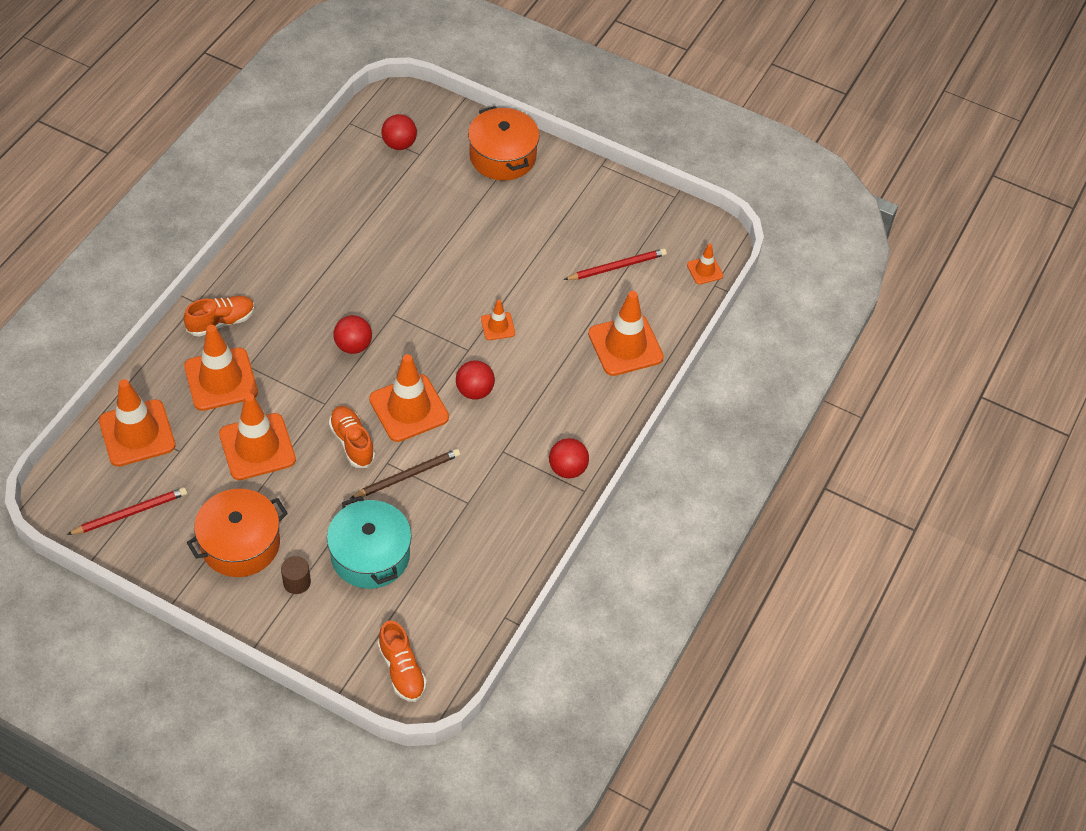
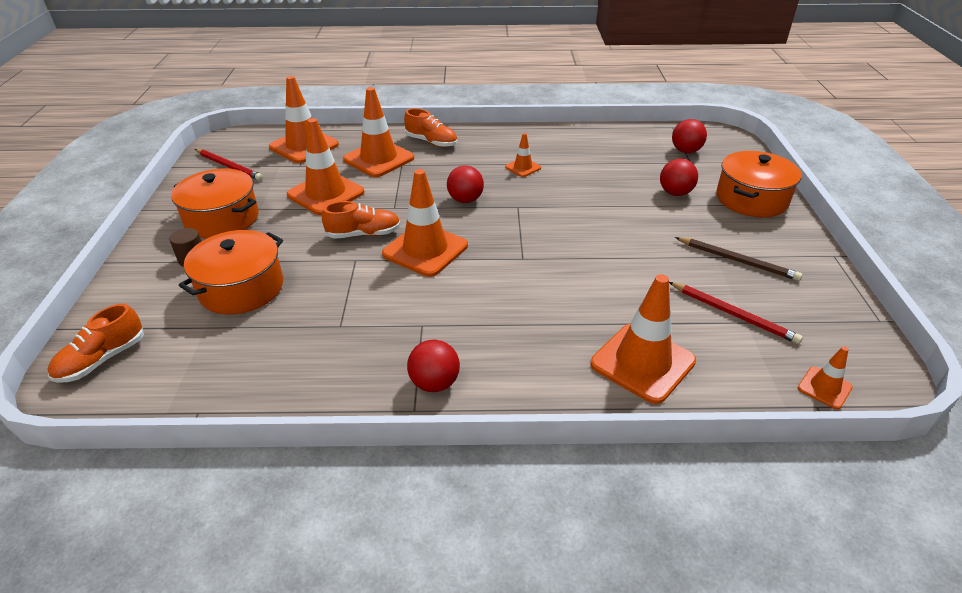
camera: 65 degrees right, 15 degrees down
turquoise pot [327,496,412,589] -> orange pot [179,230,283,315]
orange shoe [329,406,375,468] -> orange shoe turned 45 degrees clockwise [322,201,401,239]
brown pencil [350,449,460,499] -> brown pencil moved to [675,237,802,281]
red ball [456,360,495,400] -> red ball moved to [660,159,698,196]
orange traffic cone [481,300,515,340] -> orange traffic cone moved to [505,133,541,177]

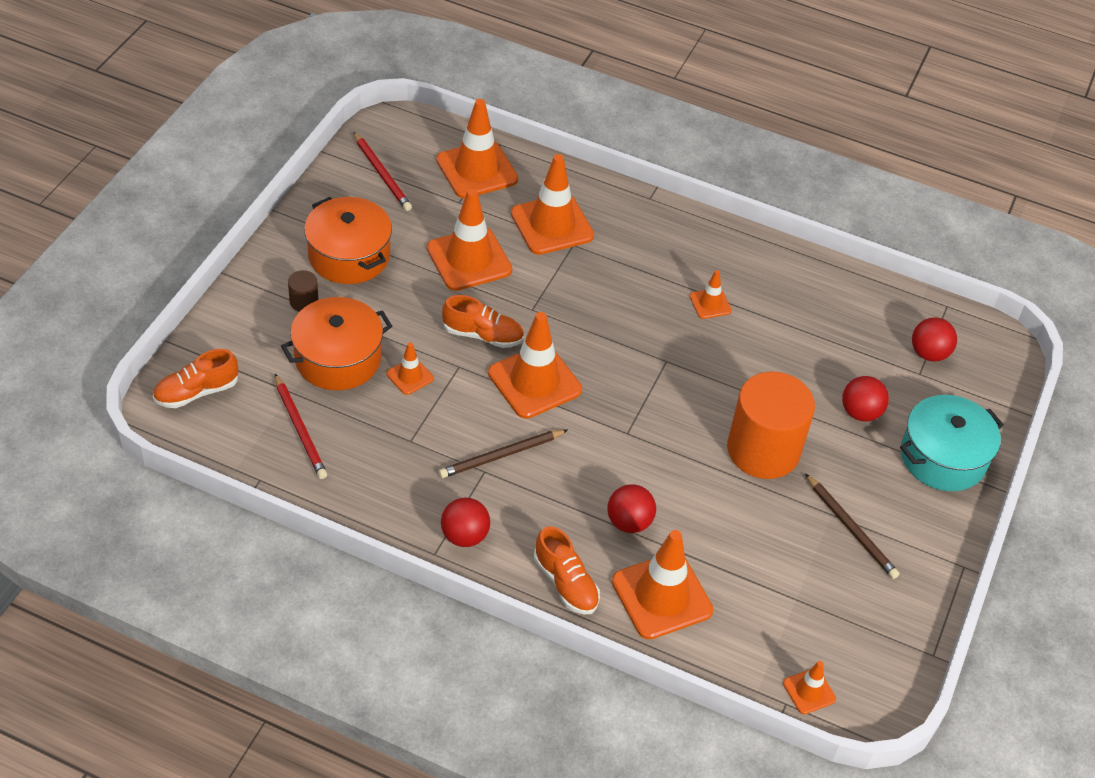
camera: 20 degrees right, 10 degrees up
orange shoe [404,108,457,147] -> orange shoe moved to [534,526,600,615]
red ball [447,165,484,203] -> red ball moved to [607,484,656,533]
red pencil [669,282,803,344] -> red pencil moved to [275,374,327,479]
orange pot [716,151,801,217] -> turquoise pot [900,395,1004,491]
none -> orange traffic cone [386,342,434,395]
none -> brown pencil [439,430,568,478]
none -> orange cylinder [727,371,815,479]

